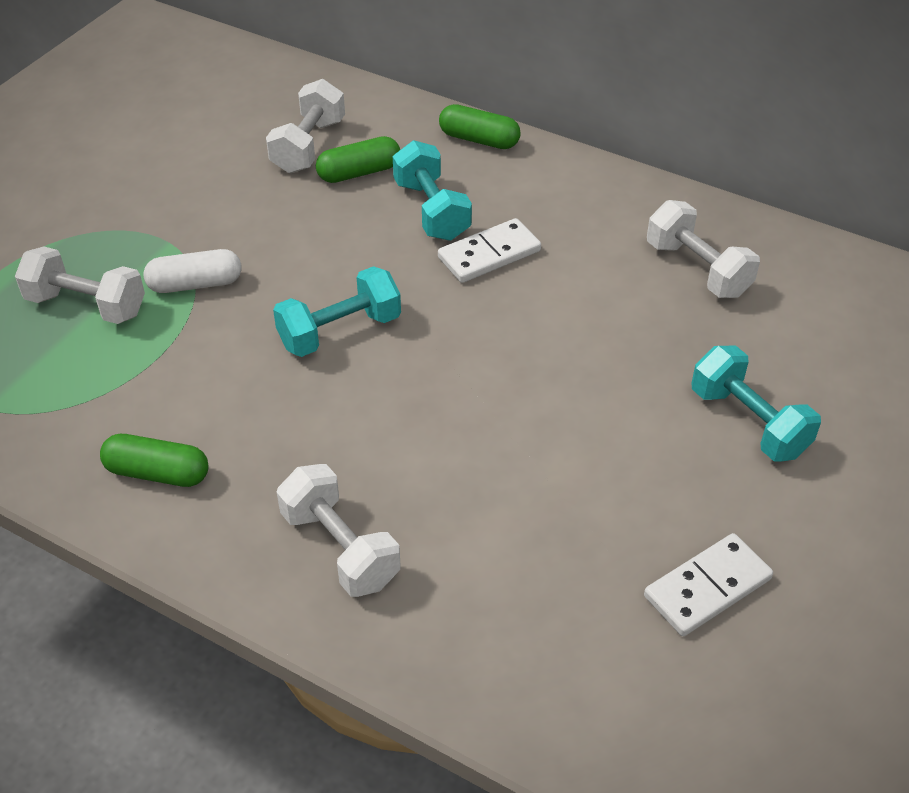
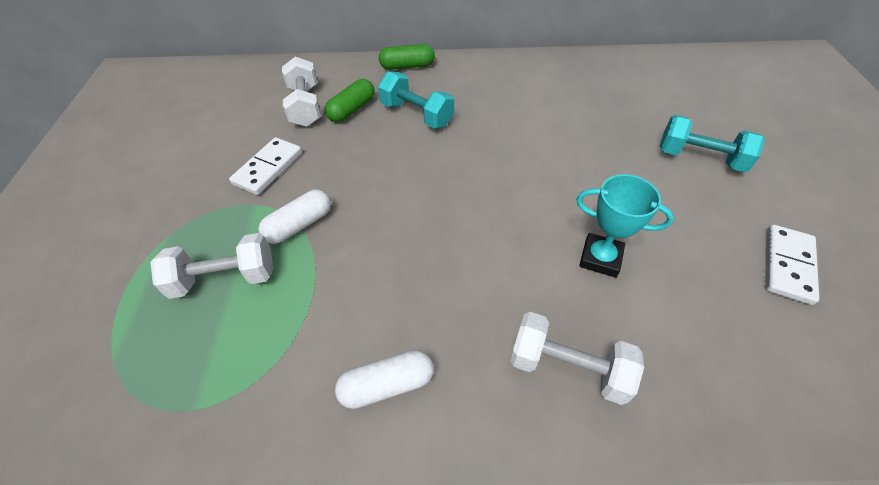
camera: 30 degrees left, 5 degrees up
green capsule [100,434,209,487] -> white capsule [335,350,434,409]
turquoise dumbbell [273,266,401,357] -> none
white domino [438,218,541,283] -> white domino moved to [229,137,302,195]
white dumbbell [647,200,760,298] -> none
none -> turquoise trophy [576,174,674,278]

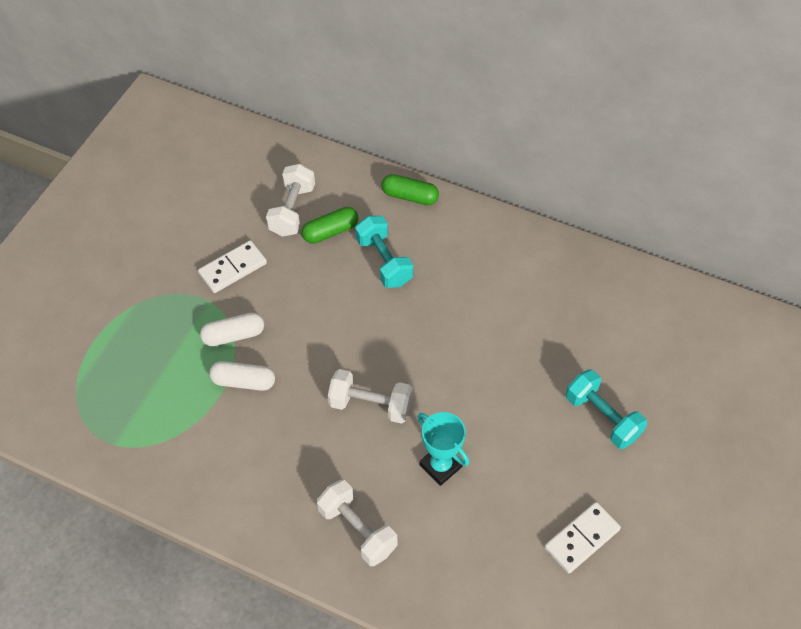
camera: 25 degrees right, 5 degrees up
white dumbbell [150,233,273,299] -> white dumbbell moved to [328,369,413,424]
white capsule [335,350,434,409] -> white capsule moved to [209,361,275,391]

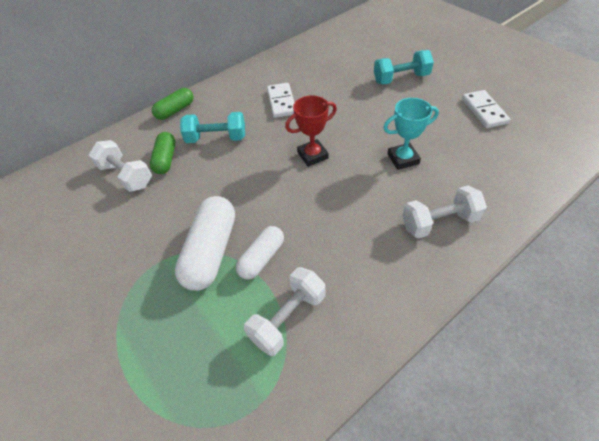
camera: 60 degrees left, 5 degrees down
white domino [198,241,267,293] -> white domino moved to [267,83,295,118]
white capsule [200,313,264,346] -> white capsule [175,196,235,291], size x1.65
white dumbbell [328,369,413,424] -> white dumbbell moved to [244,267,325,356]
none -> red trophy [285,95,337,167]

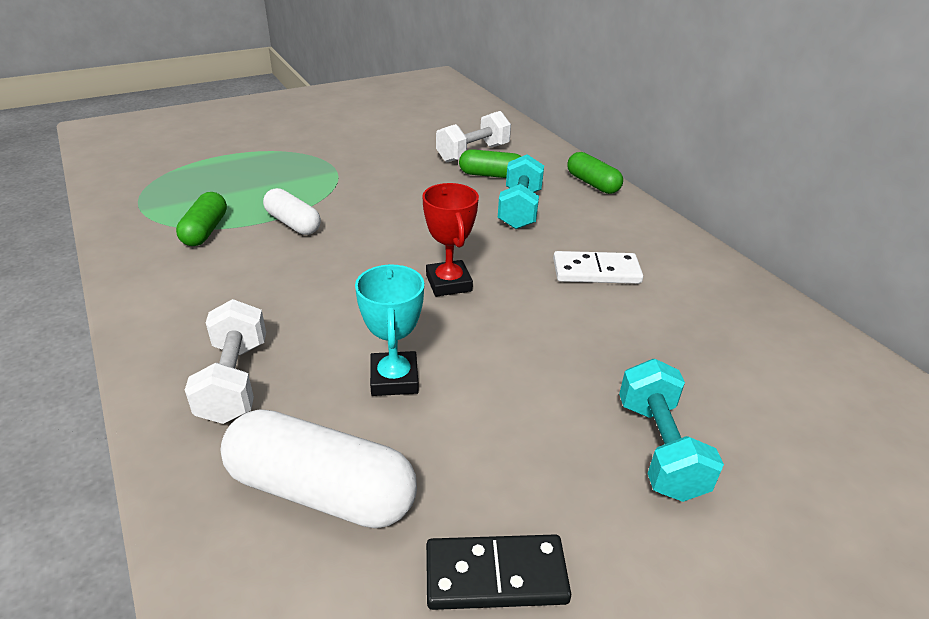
camera: 95 degrees right, 15 degrees down
white capsule [175,196,235,291] -> white capsule moved to [221,410,417,529]
white dumbbell [244,267,325,356] -> green capsule [176,192,227,246]
white domino [462,90,510,128] -> black domino [426,534,571,610]

